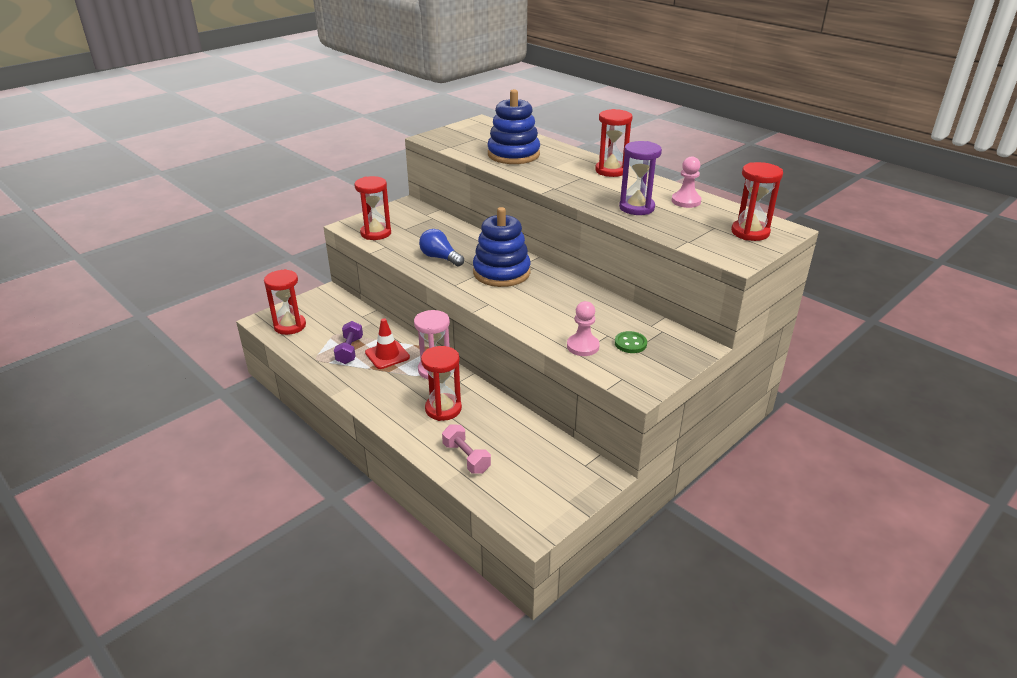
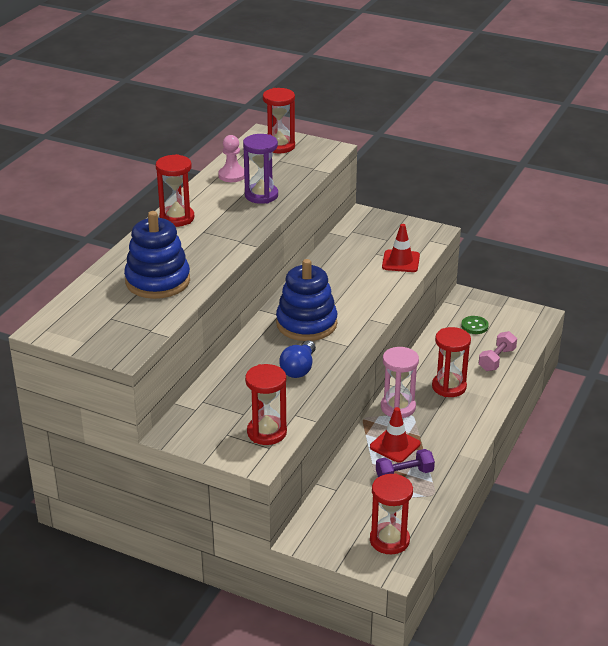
camera: 110 degrees left, 0 degrees up
pink pawn [567,301,600,356] -> red traffic cone [382,224,420,272]
green button [615,331,647,353] -> green button moved to [461,316,489,334]

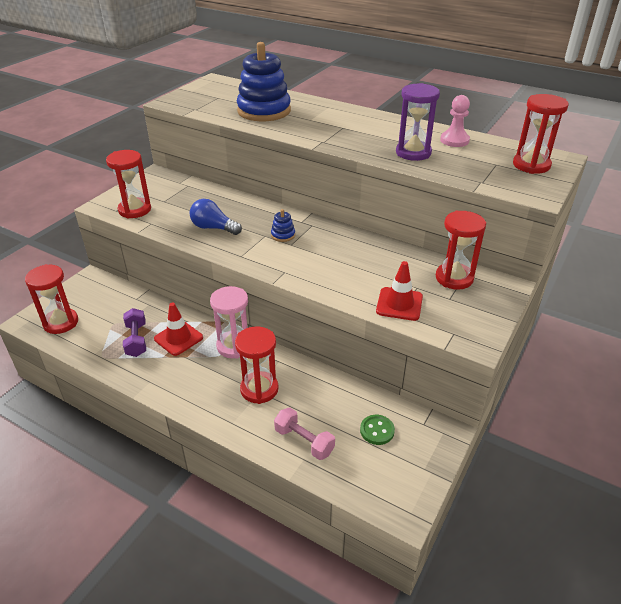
camera: 95 degrees right, 5 degrees up
red hourglass [156,154,194,227] -> red hourglass moved to [436,211,486,290]
blue stacking toy [276,259,337,341] -> blue stacking toy [271,209,295,242], size x0.41

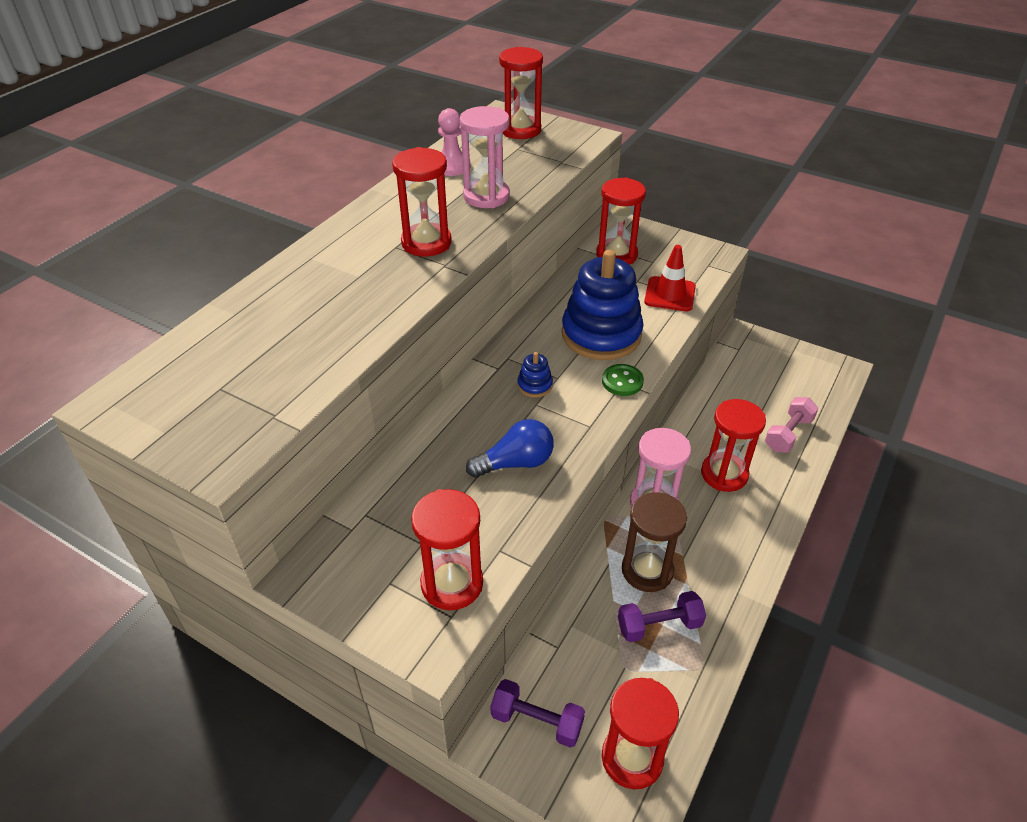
camera: 90 degrees left, 5 degrees up
red traffic cone [154,303,203,356] -> brown hourglass [622,492,687,592]
blue light bulb [190,199,242,235] -> blue light bulb turned 135 degrees counterclockwise [466,419,554,478]
blue stacking toy [237,42,291,121] -> blue stacking toy moved to [562,250,643,360]
green button [360,415,395,445] -> green button moved to [602,364,644,396]
purple hourglass [396,83,440,161] -> pink hourglass [460,106,510,208]
none -> red hourglass [392,147,452,257]
none -> purple dumbbell [490,679,585,748]

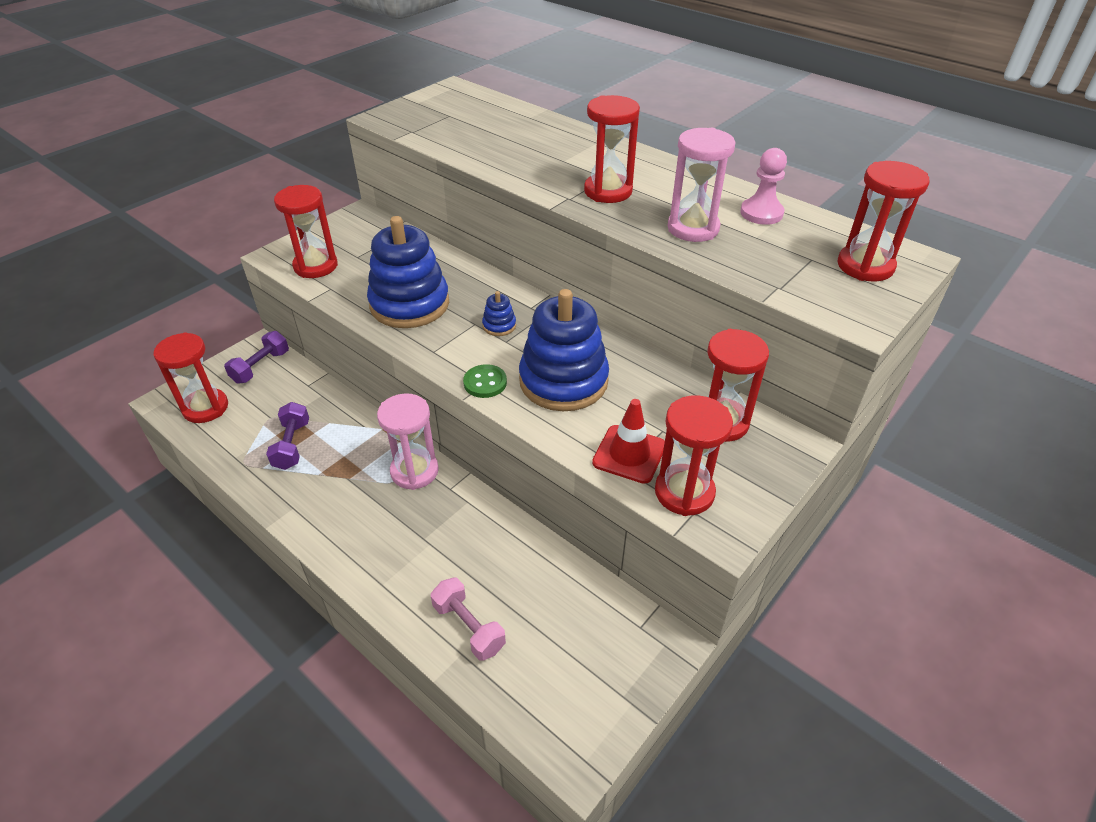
camera: 100 degrees right, 0 degrees up
blue light bulb [466,419,554,478] -> blue stacking toy [367,216,449,328]
brown hourglass [622,492,687,592] -> none
red hourglass [701,399,766,492] -> red hourglass moved to [655,395,733,516]

